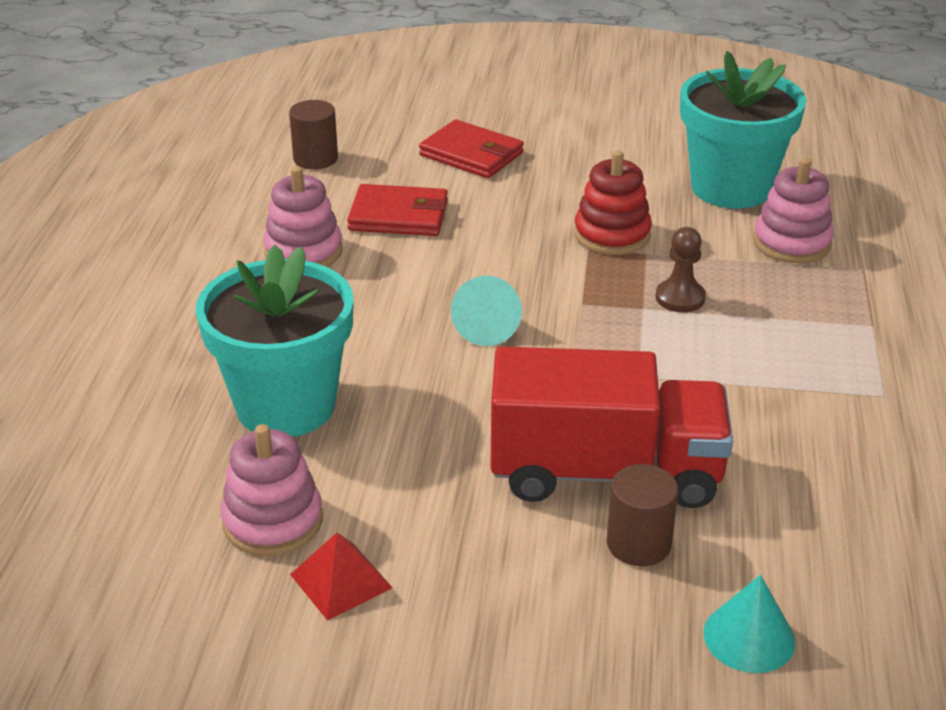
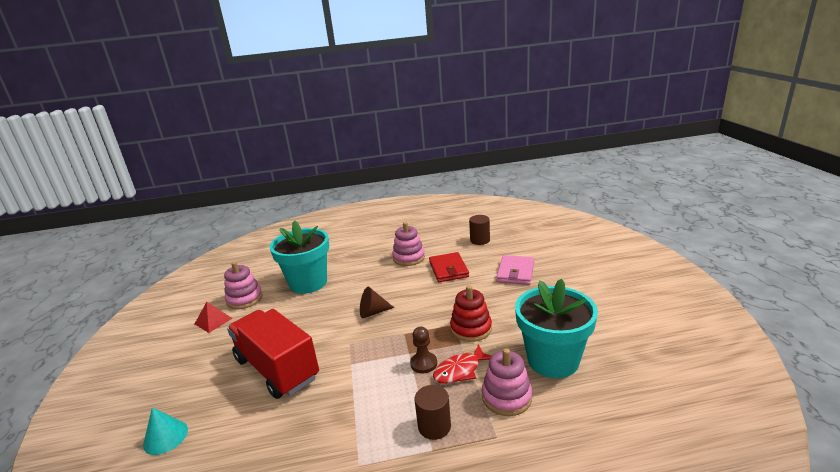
camera: 75 degrees right, 10 degrees down
red wallet [419,119,524,178] -> pink wallet [496,255,534,285]
turquoise cone [451,276,522,346] -> brown cone [360,287,394,319]
red truck [491,346,733,508] -> red truck turned 150 degrees clockwise [227,309,319,399]
brown cylinder [607,464,678,566] -> brown cylinder moved to [415,385,451,440]
none -> red fish [433,344,492,384]

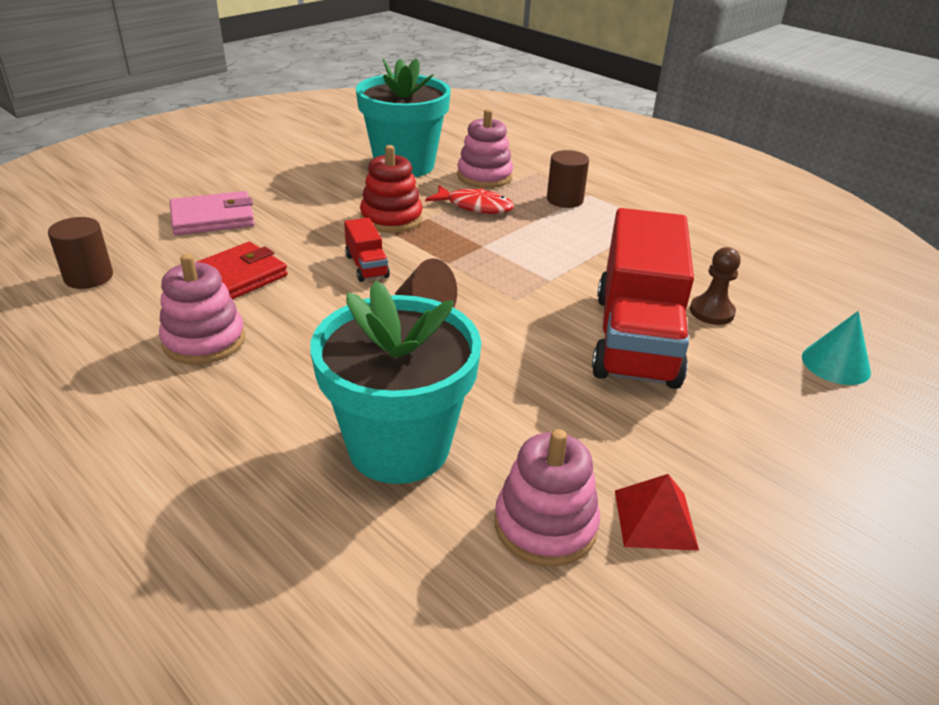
camera: 130 degrees left, 10 degrees up
brown pawn [410,326,437,373] -> brown pawn moved to [690,247,741,325]
none -> red truck [344,218,390,282]

